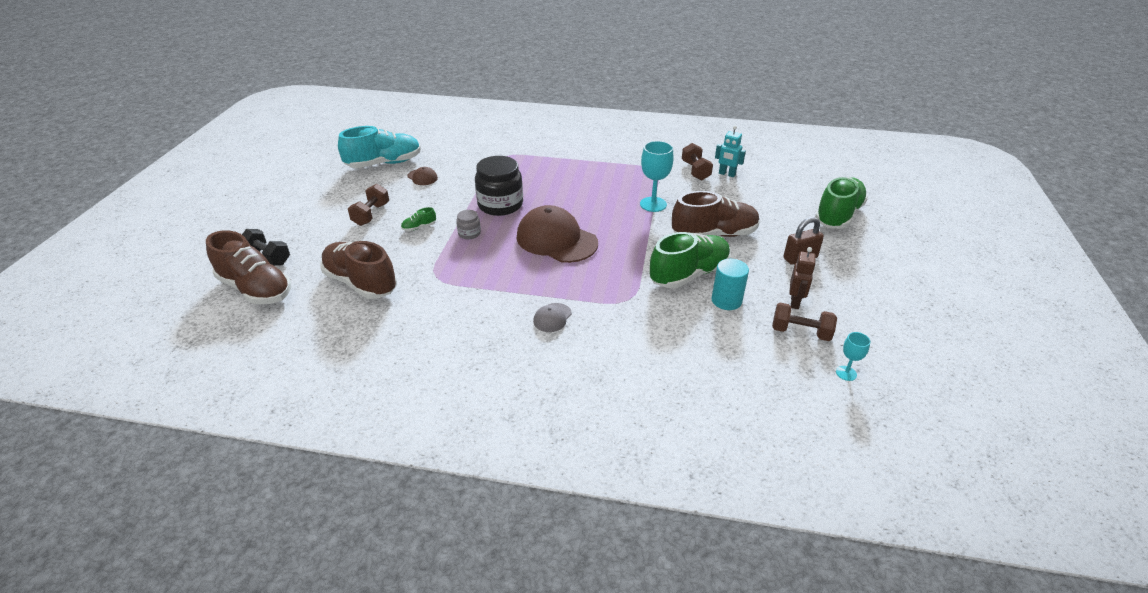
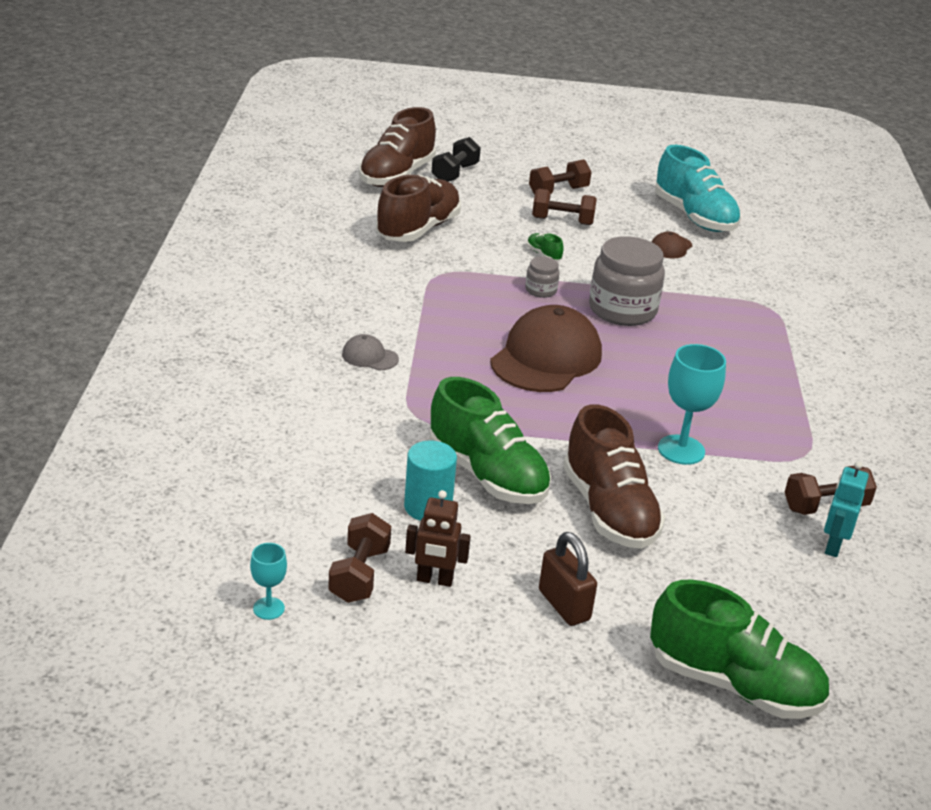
camera: 80 degrees right, 5 degrees down
black jar [475,156,523,216] -> grey jar [589,236,665,326]
none -> brown dumbbell [529,159,591,195]

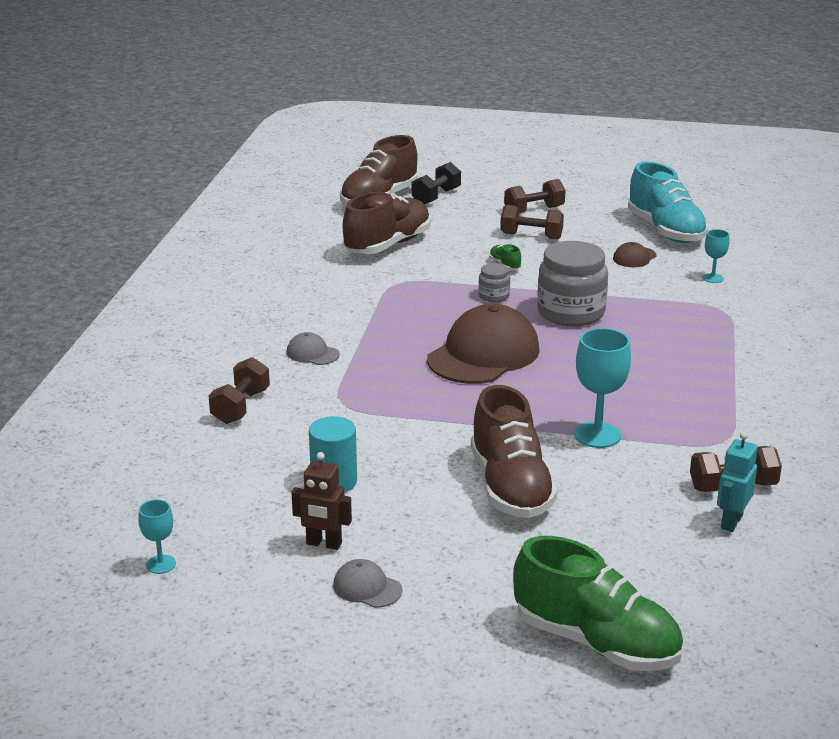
camera: 10 degrees right, 5 degrees down
brown dumbbell [328,513,391,603] -> brown dumbbell moved to [208,357,270,424]
green shoe [430,377,551,504] -> none
brown padlock [539,532,597,626] -> none
none -> grey cap [333,559,403,608]
none -> turquoise goblet [702,229,729,283]

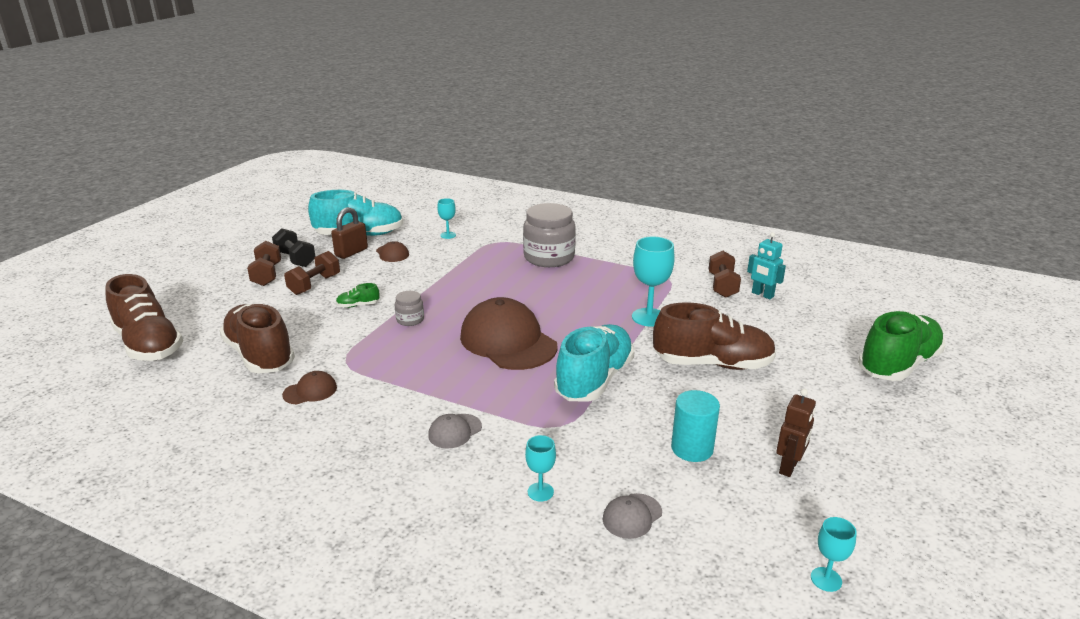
camera: 75 degrees left, 0 degrees up
brown dumbbell [208,357,270,424] -> turquoise goblet [525,435,556,502]
grey cap [333,559,403,608] -> grey cap moved to [602,493,662,539]
black dumbbell [412,162,461,204] -> black dumbbell moved to [272,228,315,267]
grey jar [537,241,608,326] -> grey jar moved to [523,203,576,267]
none -> brown cap [282,371,337,404]
none -> brown padlock [331,207,368,259]
none -> turquoise shoe [554,324,635,402]

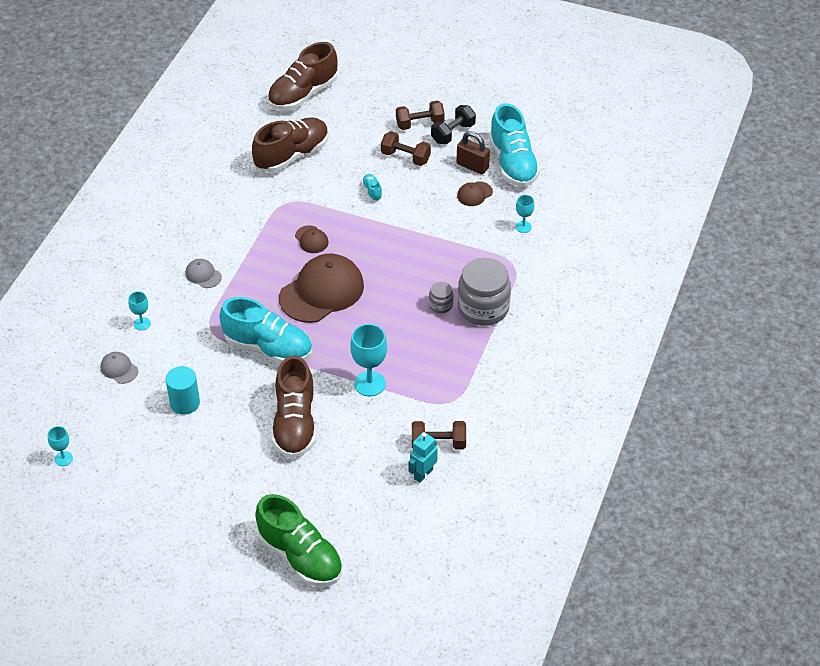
camera: 85 degrees right, 20 degrees up
brown cap [282,371,337,404] -> brown cap moved to [295,225,329,253]
green shoe [336,283,380,308] -> turquoise shoe [362,174,383,201]
grey jar [395,291,424,326] -> grey jar moved to [429,282,453,313]
brown robot [776,389,816,477] -> none

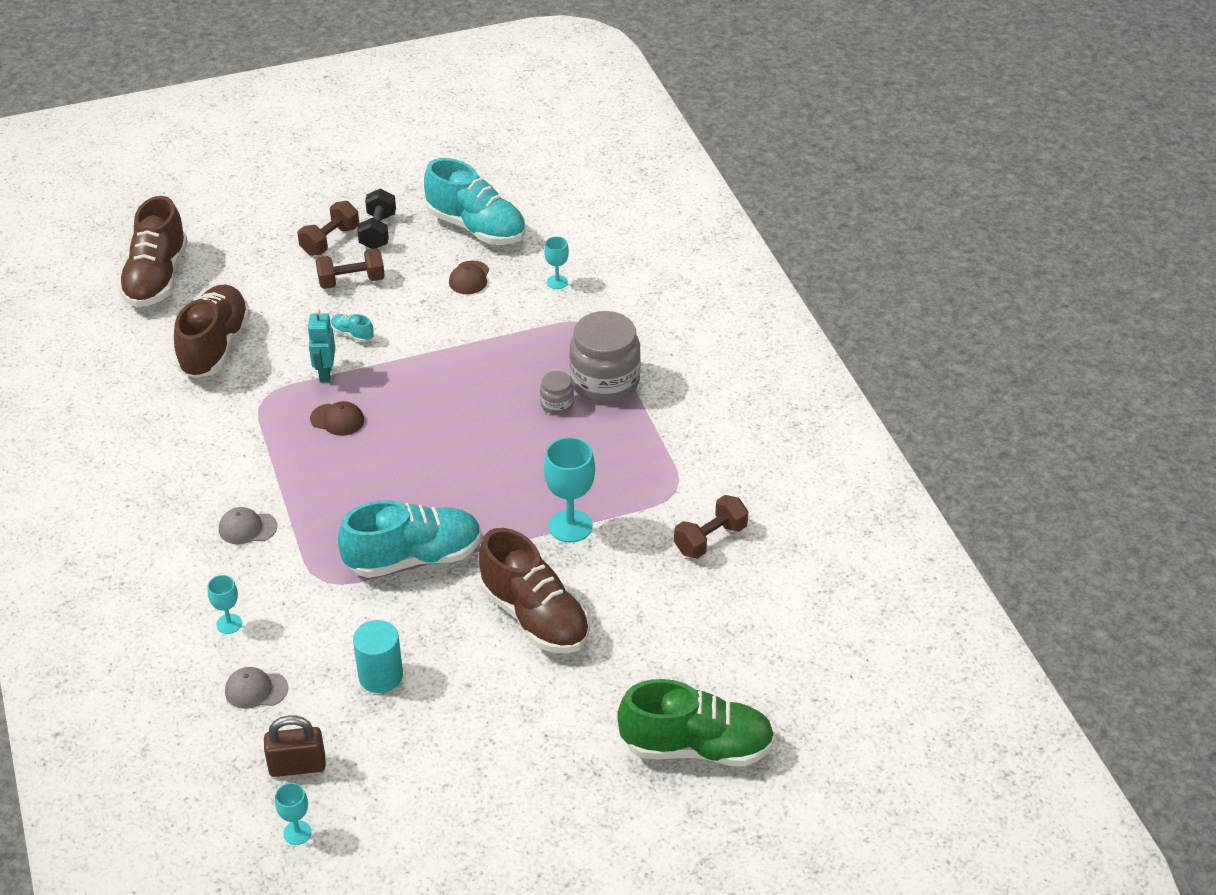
camera: 40 degrees left, 5 degrees down
brown cap [279,254,364,323] -> none
turquoise robot [409,432,438,483] -> turquoise robot moved to [307,309,335,382]
brown padlock [457,131,490,174] -> brown padlock moved to [264,715,326,777]

